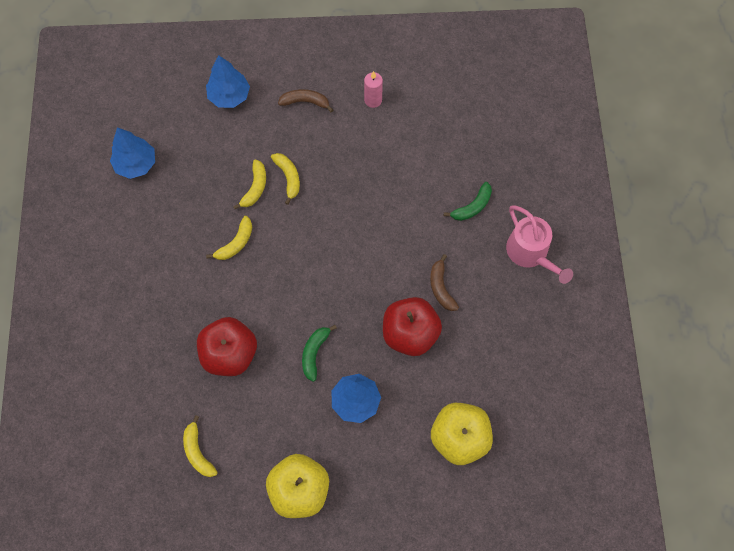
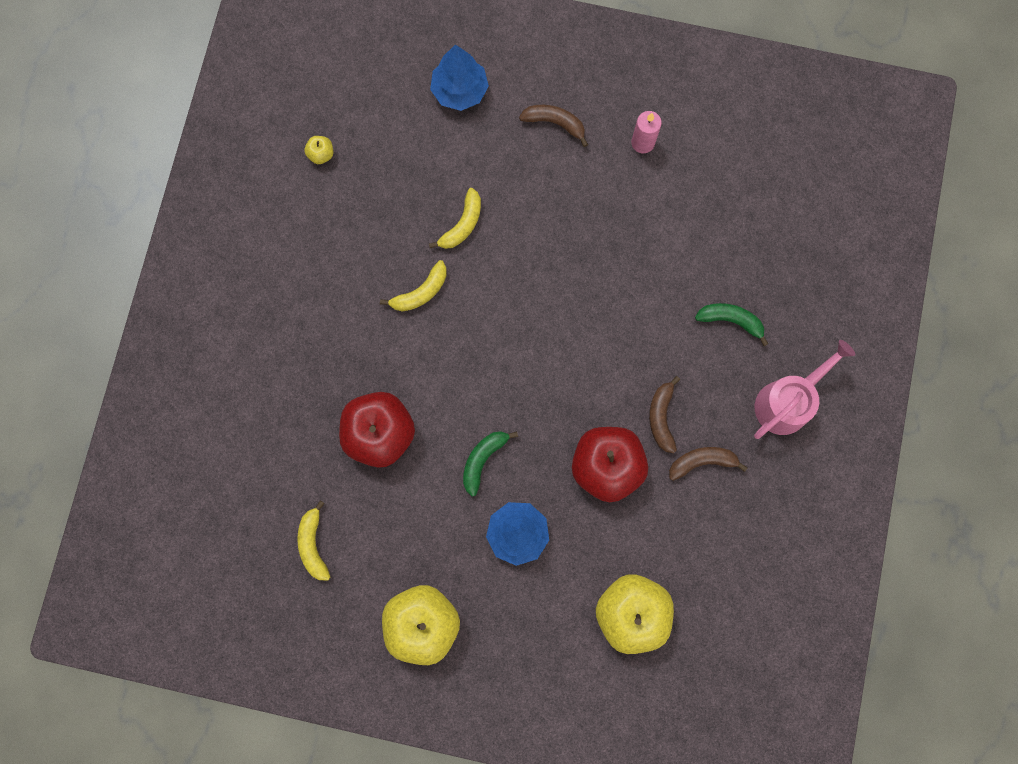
camera: 15 degrees right, 10 degrees up
blue tree [110,127,155,179] -> yellow apple [305,136,333,164]
yellow banana [271,153,300,205] -> none
green banana [444,182,492,221] -> green banana turned 135 degrees counterclockwise [695,303,768,346]
pink watering can [506,205,573,284] -> pink watering can turned 120 degrees counterclockwise [754,340,855,439]
none -> brown banana [669,447,748,481]

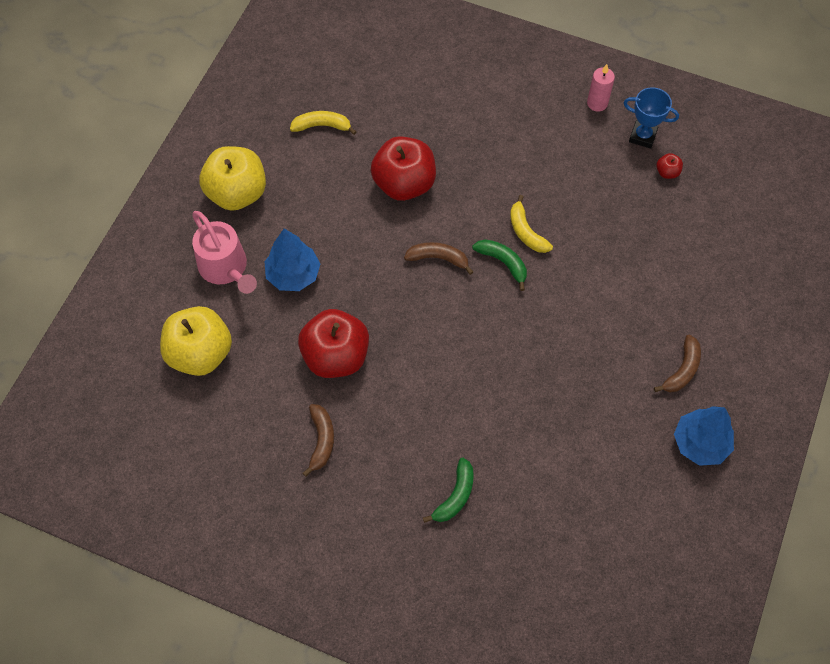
camera: 100 degrees right, 15 degrees down
yellow apple [305,136,333,164] -> red apple [656,153,683,179]
yellow banana [429,188,481,249] -> none
blue tree [430,45,489,111] -> blue tree moved to [674,406,734,466]
green banana [463,431,518,496] -> green banana moved to [472,239,527,291]
pink candle [631,111,662,153] -> pink candle moved to [587,64,615,112]
brown banana [649,376,680,453] -> brown banana moved to [404,242,473,275]
pink watering can [754,340,855,439] -> pink watering can moved to [192,211,257,294]
none -> blue trophy [624,87,679,148]

